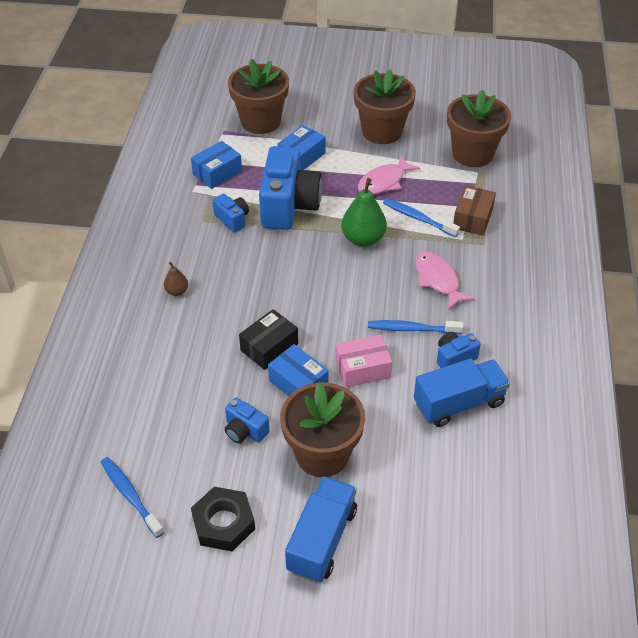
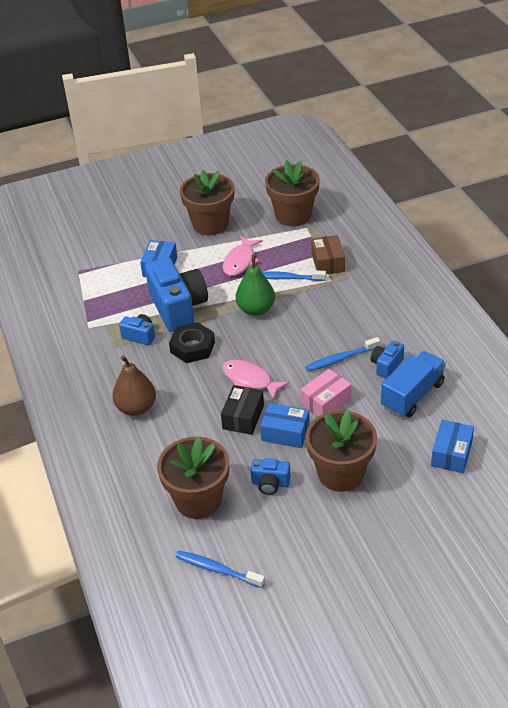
camera: 25 degrees left, 5 degrees down
brown pear [164,262,188,296] -> brown pear [112,355,156,416], size x1.94
blue box [191,141,242,189] -> blue box moved to [431,420,474,473]
black nut [191,487,255,551] -> black nut moved to [169,322,215,363]
brown flower pot [228,59,289,134] -> brown flower pot moved to [157,436,229,519]
blue truck [285,476,357,583] -> none
pink fish [415,252,475,310] -> pink fish moved to [222,360,289,400]

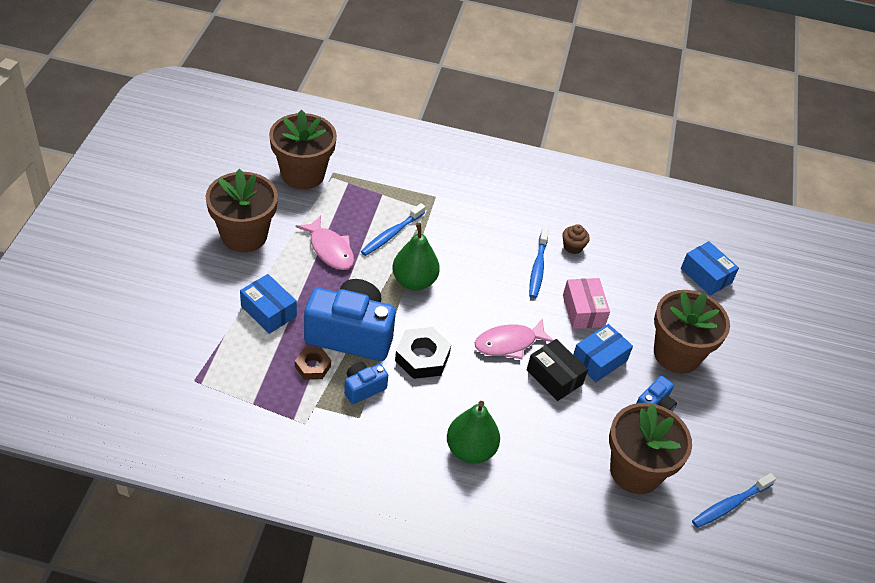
camera: 65 degrees left, 5 degrees up
brown pear [112,355,156,416] -> green pear [447,401,500,464]
brown box [311,235,345,274] -> none
blue camera [371,341,404,379] -> brown cupcake [562,224,590,254]
blue truck [381,351,446,417] -> none
none -> brown nut [295,348,331,380]

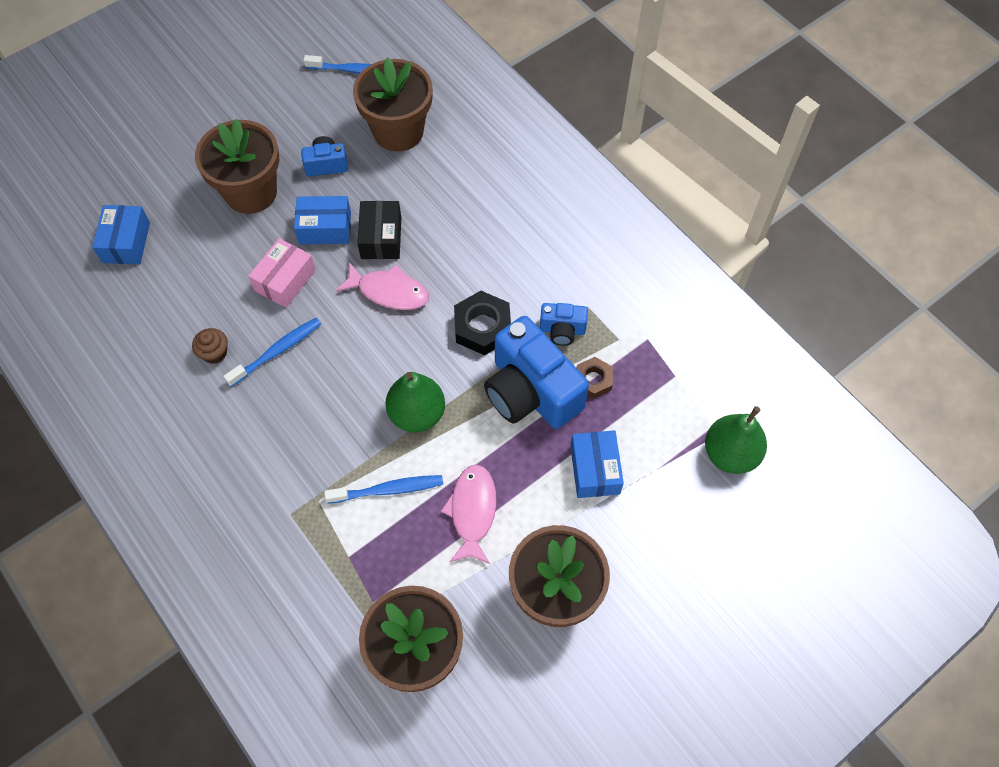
camera: 135 degrees left, 15 degrees up
green pear [447,401,500,464] -> green pear moved to [705,406,767,474]

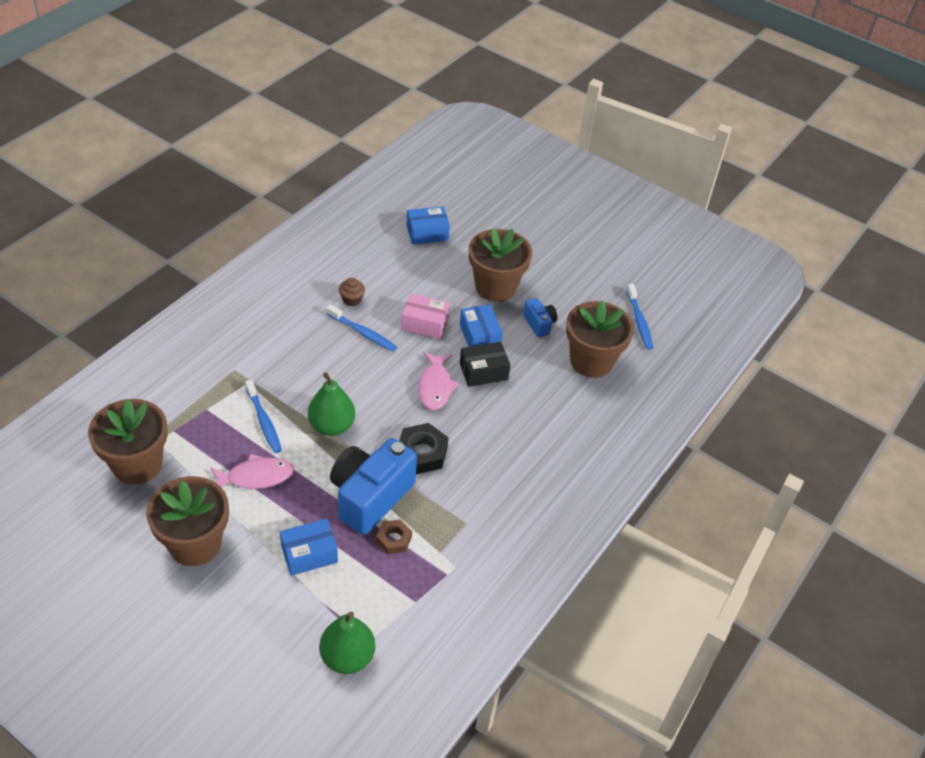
camera: 70 degrees right, 15 degrees down
blue camera [540,303,588,346] -> none

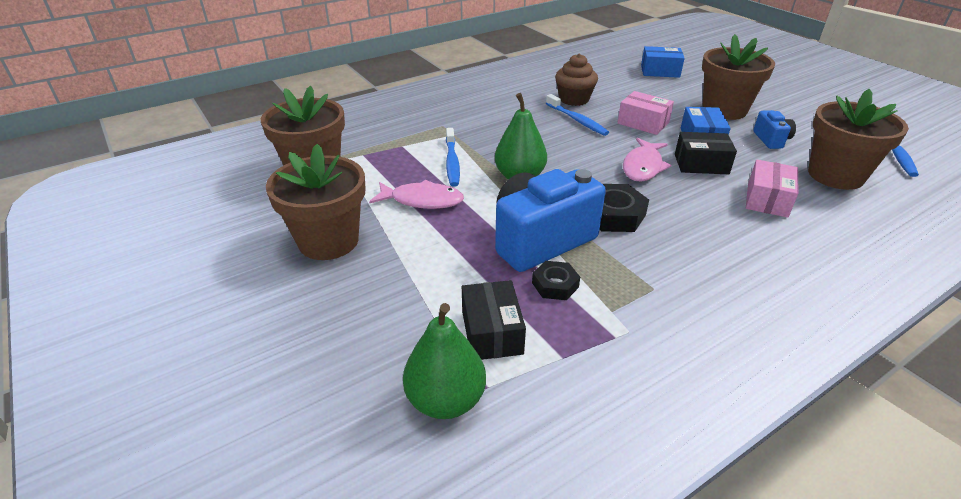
camera: 25 degrees right, 10 degrees down
blue box [280,518,338,576] -> none
brown cupcake [339,278,365,306] -> brown cupcake [555,54,598,106], size x1.63
brown nut [376,519,412,554] -> black nut [532,261,580,300]
none -> black box [462,280,526,360]
none -> pink box [746,160,799,218]

